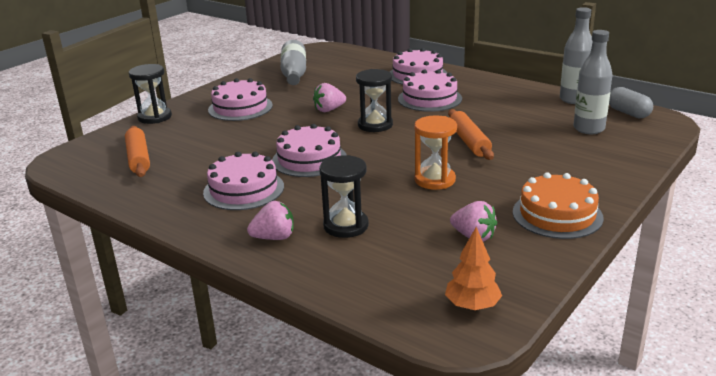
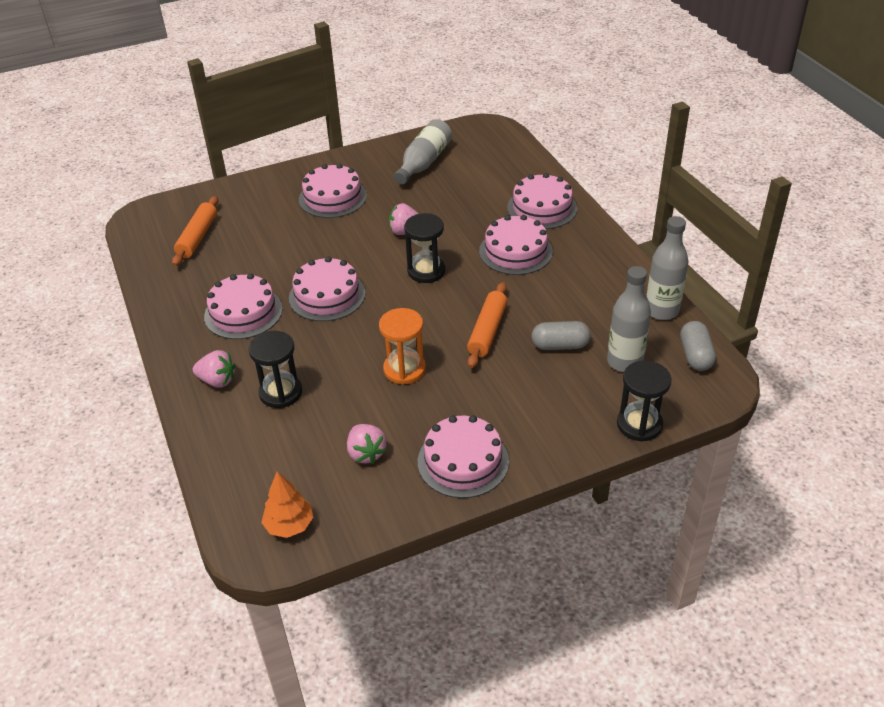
camera: 30 degrees right, 15 degrees up
black hourglass [129,64,172,124] -> black hourglass moved to [617,360,672,442]
orange cake [513,173,604,239] -> pink cake [418,415,509,498]
none -> grey capsule [532,321,591,350]

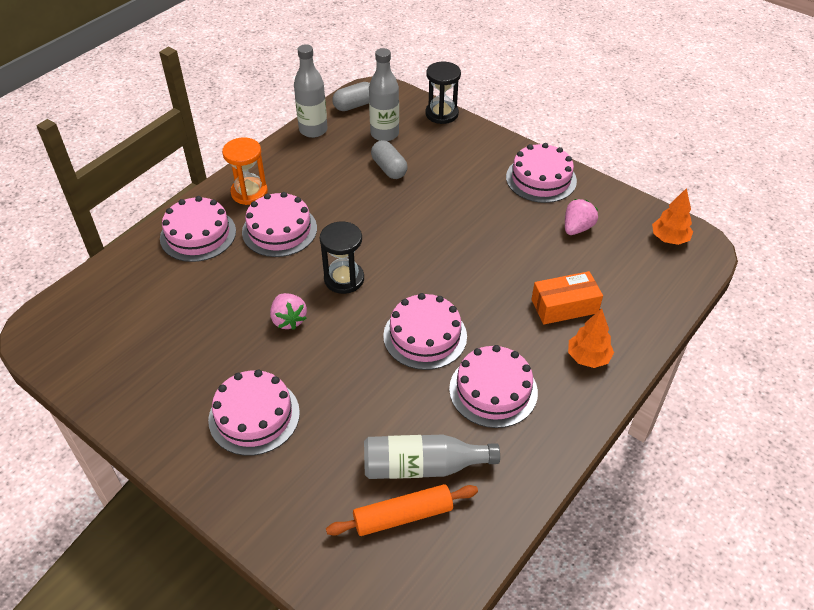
camera: 120 degrees left, 5 degrees up
pink strawberry [193,350,236,387] -> orange tree [568,308,614,368]
black hourglass [249,331,302,408] -> orange box [531,271,603,324]
orange hourglass [379,308,426,385] -> orange hourglass moved to [222,138,268,205]
grey bottle [394,119,452,184] -> grey bottle moved to [364,435,500,479]
orange rolling pin [467,282,507,368] -> none

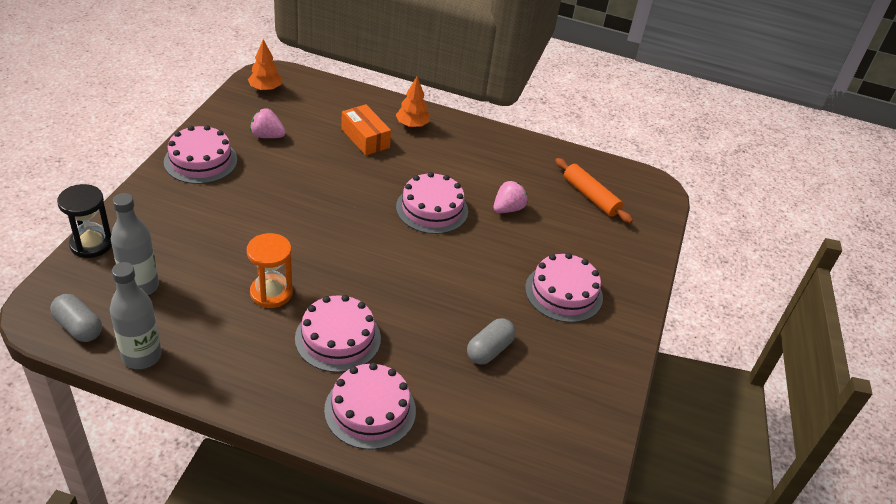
camera: 115 degrees left, 5 degrees down
orange hourglass [222,138,268,205] -> orange hourglass moved to [247,233,293,308]
pink strawberry [270,293,307,330] -> pink strawberry moved to [493,181,528,213]
black hourglass [320,222,364,294] -> none
grey bottle [364,435,500,479] -> none
grey capsule [371,140,408,179] -> grey capsule moved to [467,318,516,365]
pink cake [449,345,538,428] -> none

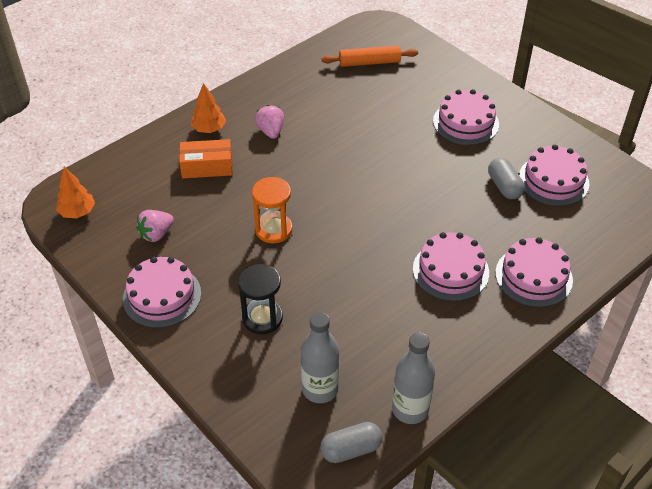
camera: 55 degrees left, 5 degrees up
black hourglass [57,184,112,258] -> black hourglass moved to [238,264,283,334]
orange hourglass [247,233,293,308] -> orange hourglass moved to [252,177,293,243]
pink cake [396,172,468,234] -> pink cake moved to [519,145,589,206]
pink strawberry [493,181,528,213] -> pink strawberry moved to [255,105,284,139]

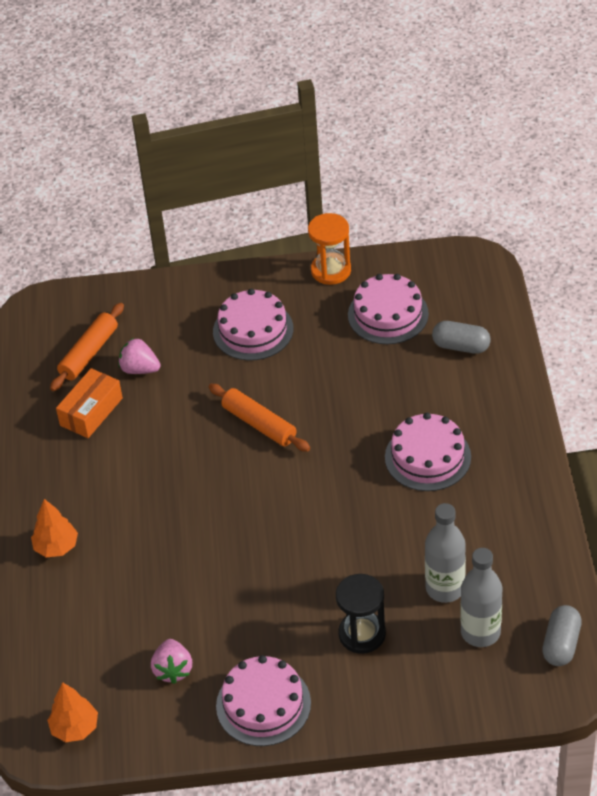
camera: 50 degrees left, 0 degrees up
orange box [179,139,232,178] -> orange box moved to [56,368,123,438]
orange hourglass [252,177,293,243] -> orange hourglass moved to [308,213,351,285]
pink strawberry [255,105,284,139] -> pink strawberry moved to [118,338,161,374]
grey bottle [392,332,435,424] -> grey bottle moved to [425,503,466,603]
grey capsule [488,158,525,199] -> grey capsule moved to [432,321,491,354]
pink cake [495,237,573,307] -> none
none -> orange rolling pin [209,384,310,452]

